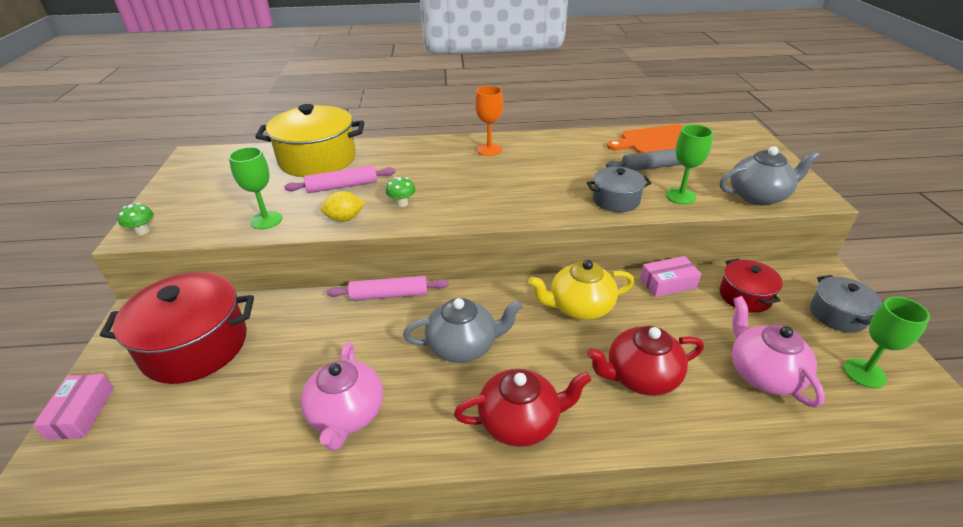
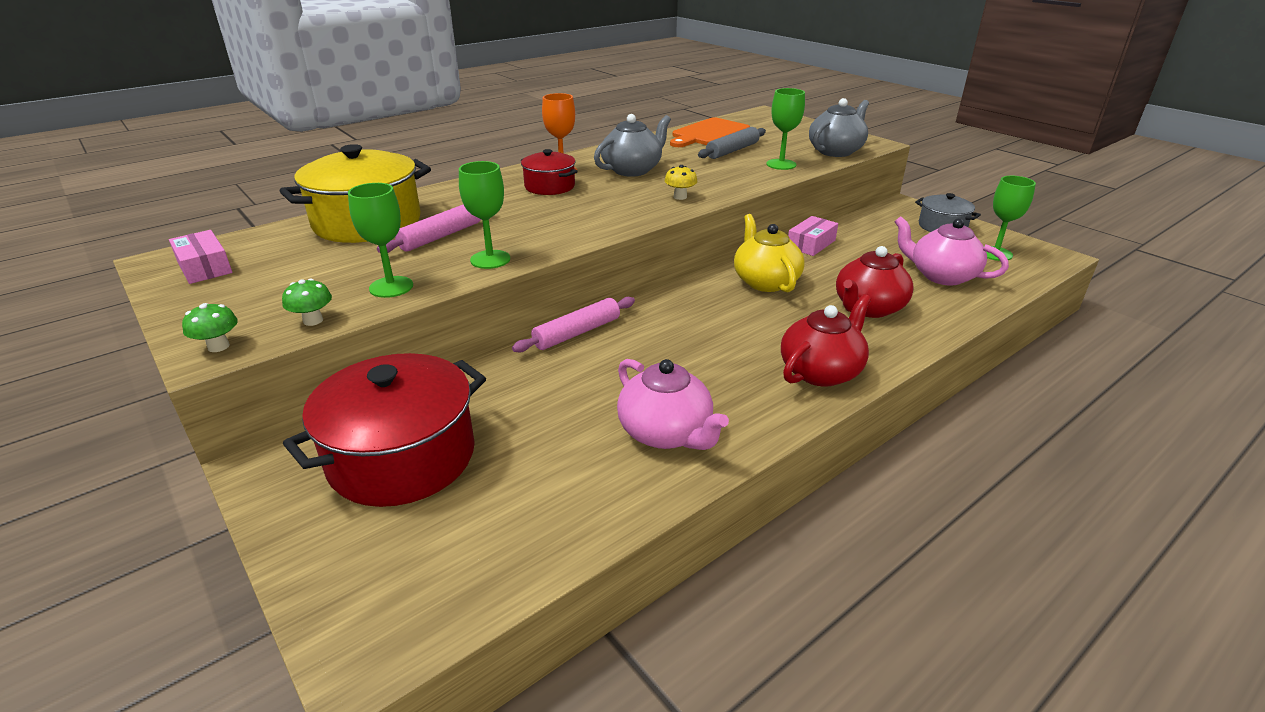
camera: 35 degrees left, 5 degrees down
pink box [33,374,114,440] -> pink box moved to [169,230,232,284]
yellow lemon [321,191,365,222] -> green goblet [459,161,510,269]
green mushroom [386,177,416,207] -> green mushroom moved to [282,279,332,326]
grey teapot [403,298,523,363] -> grey teapot moved to [594,114,671,177]
yellow teapot [528,260,634,320] -> yellow teapot turned 120 degrees clockwise [734,214,805,292]
grey pot [587,167,652,212] -> none
red pot [720,258,783,313] -> red pot moved to [521,149,578,195]
none -> yellow mushroom [665,165,698,200]

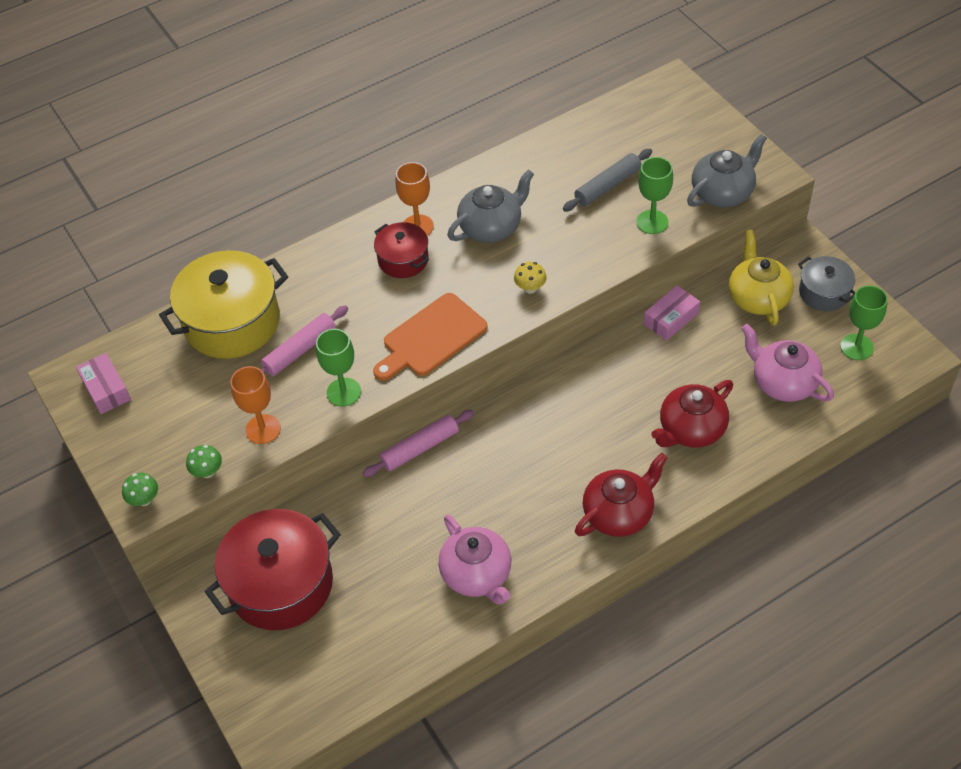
camera: 10 degrees right, 20 degrees up
green goblet [348,183,413,298] -> orange goblet [230,366,281,444]
orange cutting board [670,118,750,147] -> orange cutting board moved to [373,293,488,381]
yellow teapot [734,214,805,292] -> yellow teapot moved to [729,229,794,325]

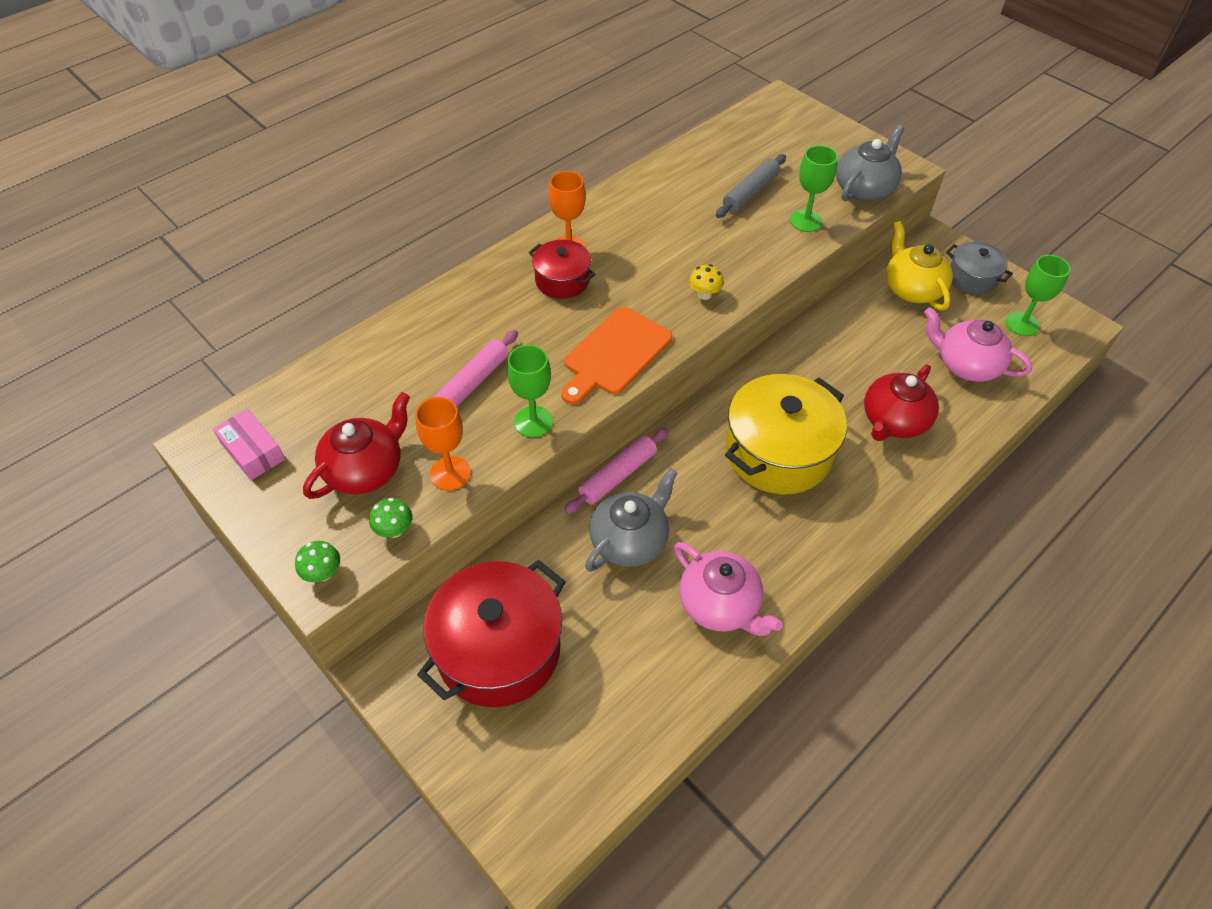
camera: 15 degrees left, 0 degrees up
yellow pot [159,250,288,359] -> yellow pot moved to [725,374,847,495]
grey teapot [447,169,534,243] -> grey teapot moved to [585,468,677,572]
red teapot [575,453,668,537] -> red teapot moved to [303,392,410,499]
pink box [644,285,700,341] -> none

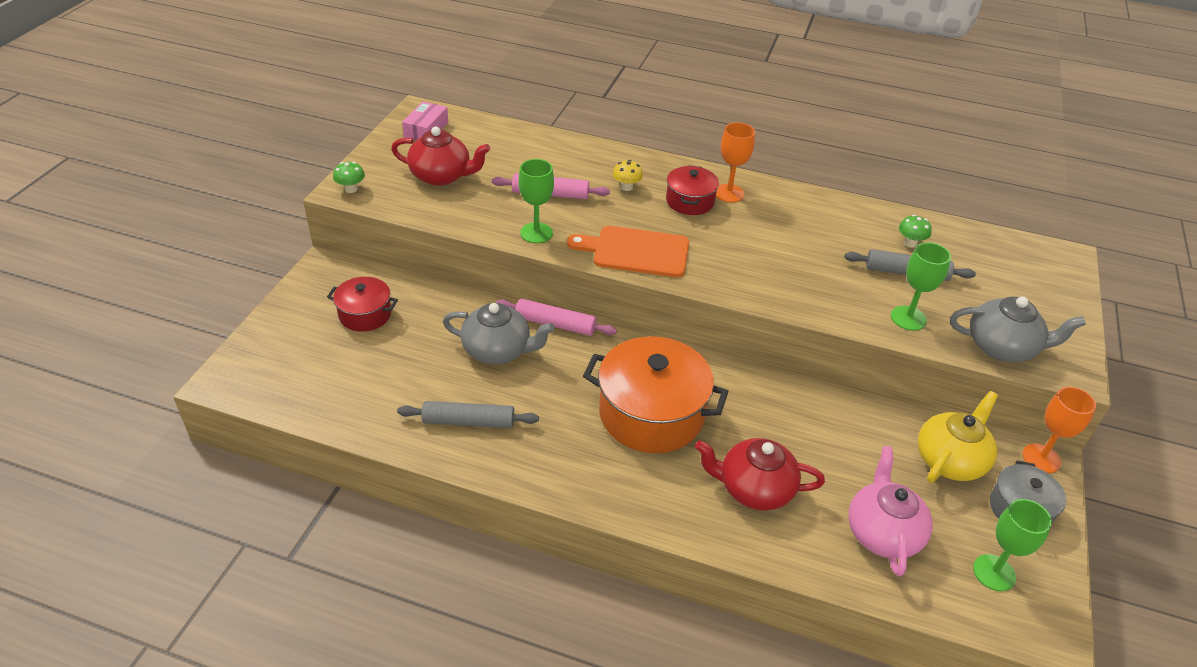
camera: 60 degrees right, 10 degrees down
green mushroom [369,498,412,538] -> green mushroom moved to [899,215,932,248]
orange goblet [415,397,471,490] -> orange goblet moved to [1023,387,1096,473]
red pot [417,560,566,707] -> red pot [327,277,398,332], size x0.54
pink teapot [674,542,783,636] -> grey rolling pin [397,401,539,428]
yellow mushroom [689,264,724,300] -> yellow mushroom moved to [613,160,643,191]
yellow pot [725,374,847,495] -> orange pot [583,336,729,453]

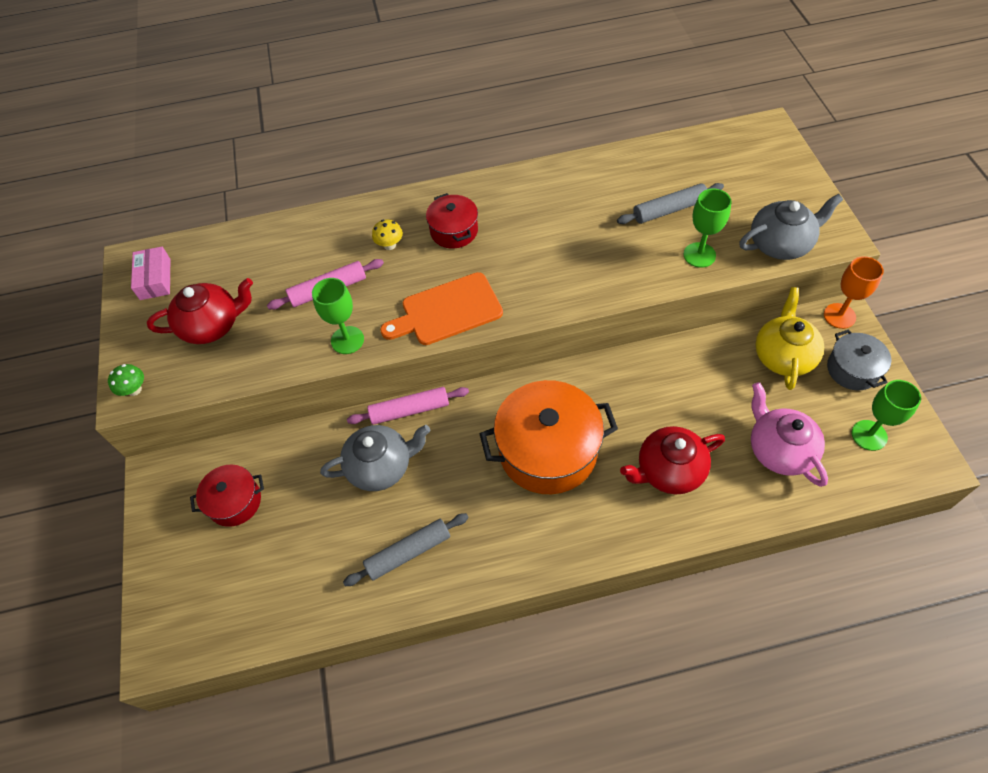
camera: 25 degrees left, 15 degrees up
orange goblet [716,122,755,202] -> none
green mushroom [899,215,932,248] -> none

